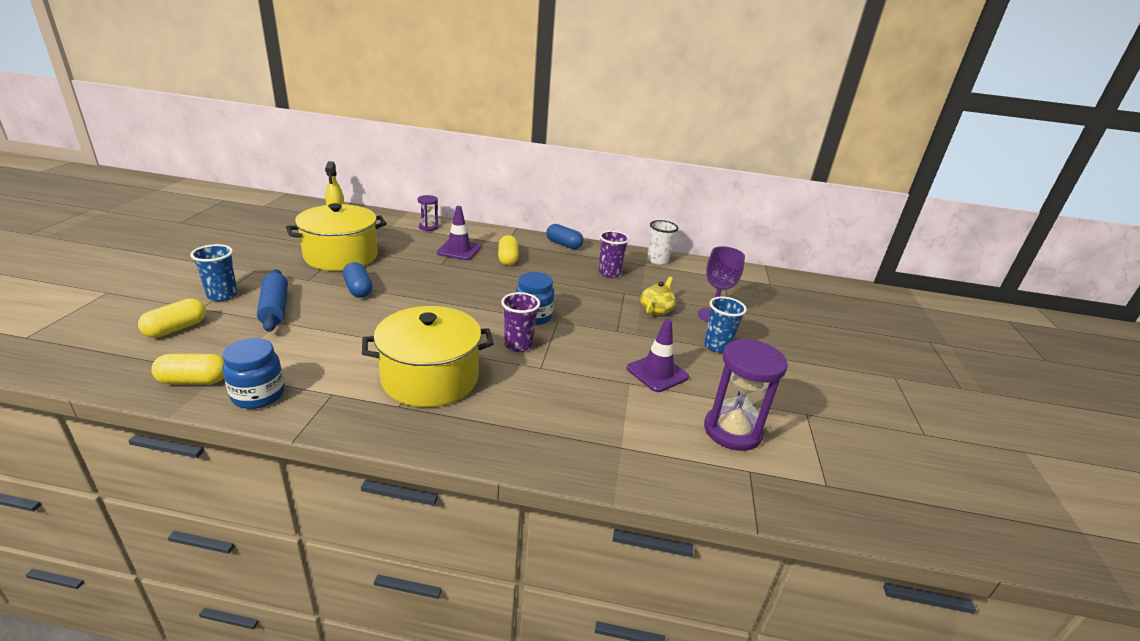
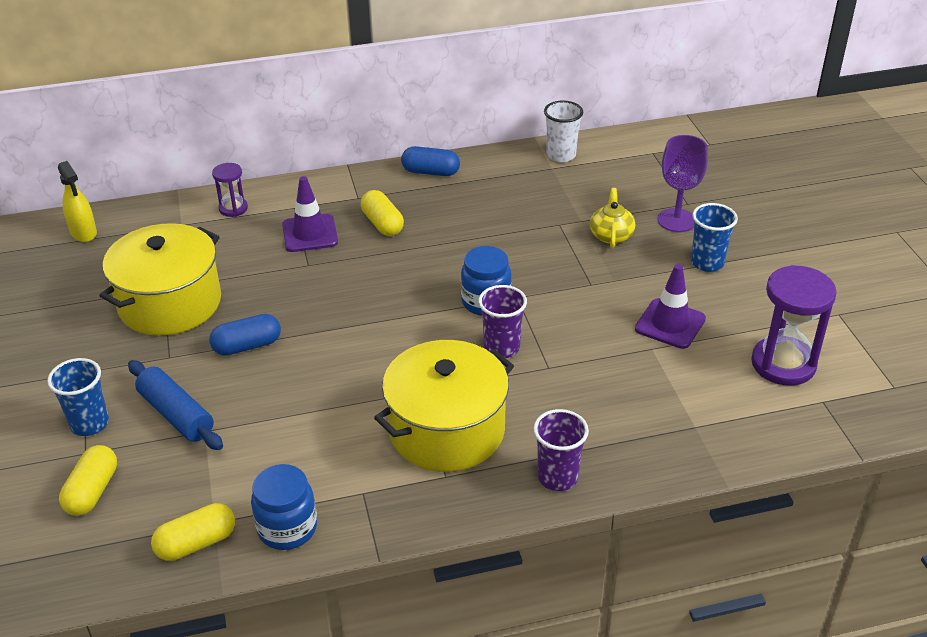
camera: 20 degrees left, 10 degrees up
blue capsule [343,262,373,298] -> blue capsule turned 60 degrees counterclockwise [209,314,281,356]
purple cup [598,231,630,278] -> purple cup moved to [533,409,589,491]

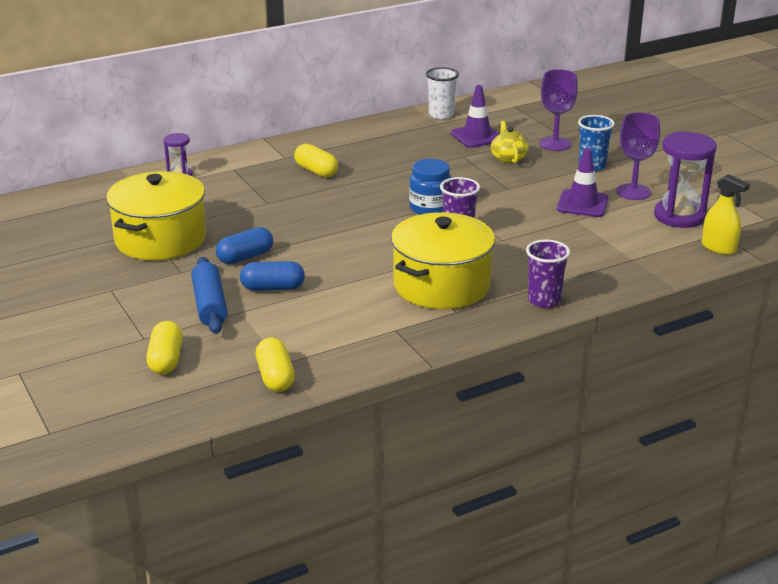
camera: 15 degrees left, 10 degrees down
blue cup [47,358,109,436] -> none
yellow spray bottle [58,161,97,242] -> yellow spray bottle moved to [702,174,750,255]
blue rolling pin [128,360,223,450] -> blue rolling pin turned 45 degrees clockwise [191,257,228,334]
yellow capsule [151,503,235,561] -> yellow capsule turned 60 degrees counterclockwise [256,338,295,392]
blue jar [251,464,317,550] -> none
purple traffic cone [282,176,338,252] -> purple traffic cone moved to [451,85,499,148]
blue capsule [401,146,460,176] -> blue capsule moved to [240,261,305,291]
none -> purple goblet [616,112,660,200]

